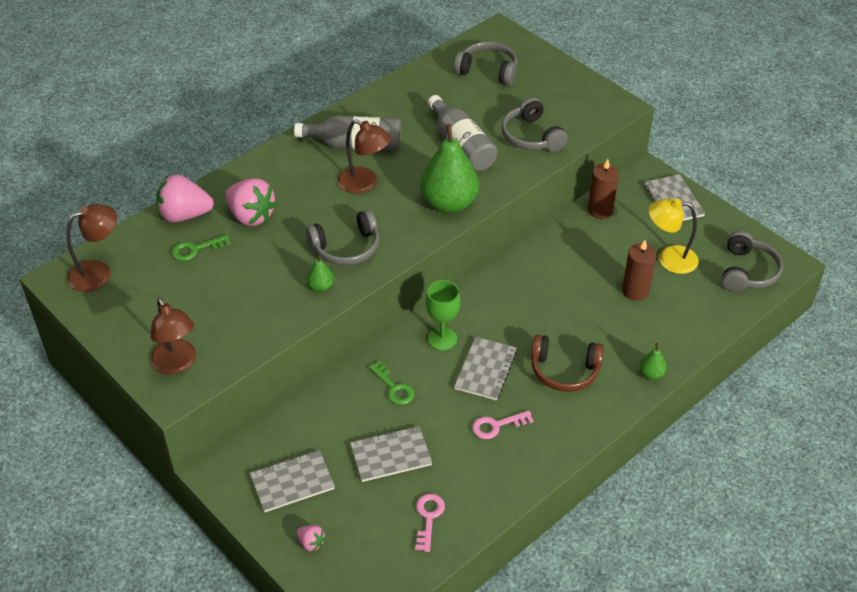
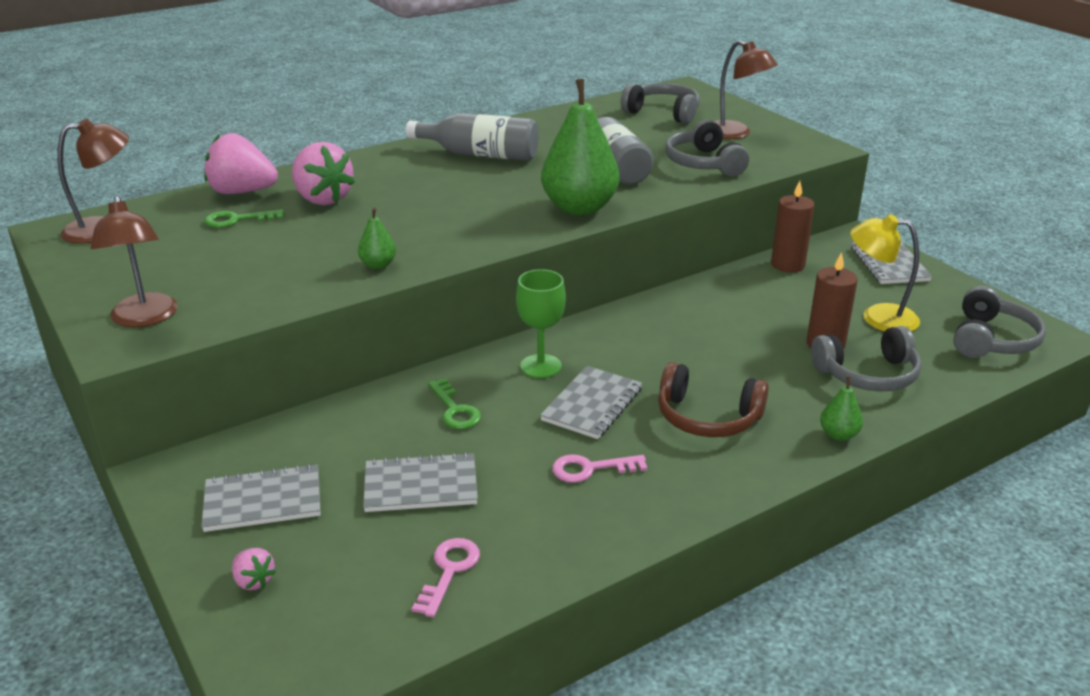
camera: 10 degrees right, 15 degrees down
grey headphones [306,209,380,266] -> grey headphones moved to [811,326,922,391]
brown lamp [337,119,391,194] -> brown lamp moved to [714,40,778,139]

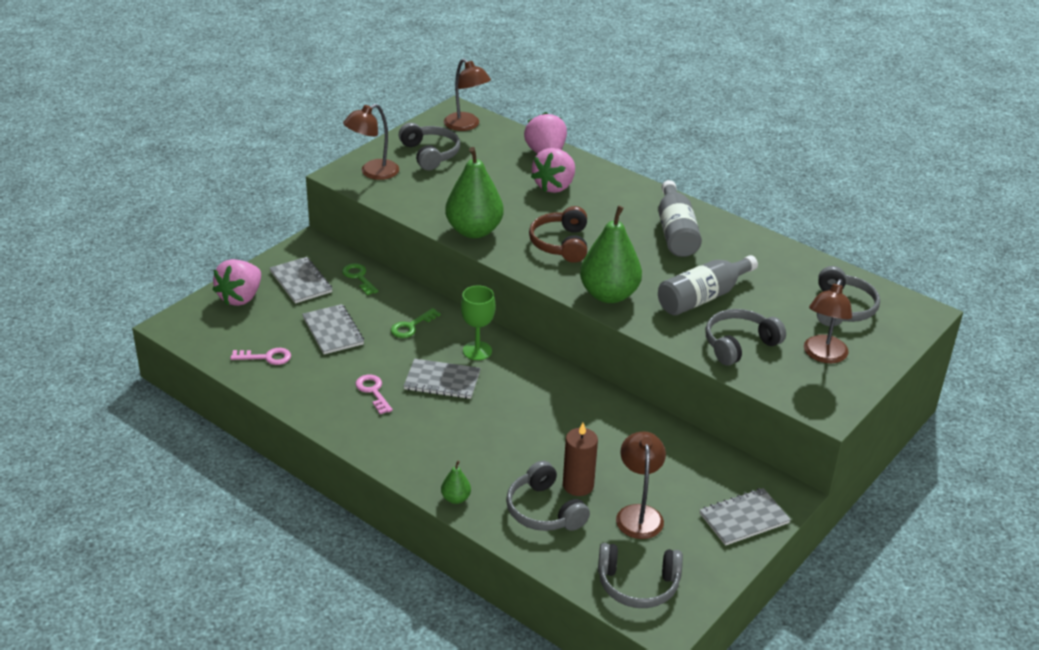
camera: 70 degrees right, 5 degrees up
green key [204,209,284,228] -> green key moved to [342,263,378,295]
pink strawberry [232,548,276,590] -> pink strawberry [213,259,261,306], size x2.13
green pear [358,208,396,269] -> green pear [445,147,504,238], size x2.27
brown headphones [658,362,769,437] -> brown headphones moved to [529,206,587,263]
brown candle [771,181,815,272] -> none
yellow lamp [850,214,920,331] -> brown lamp [616,431,666,539]
none -> grey headphones [399,123,460,171]

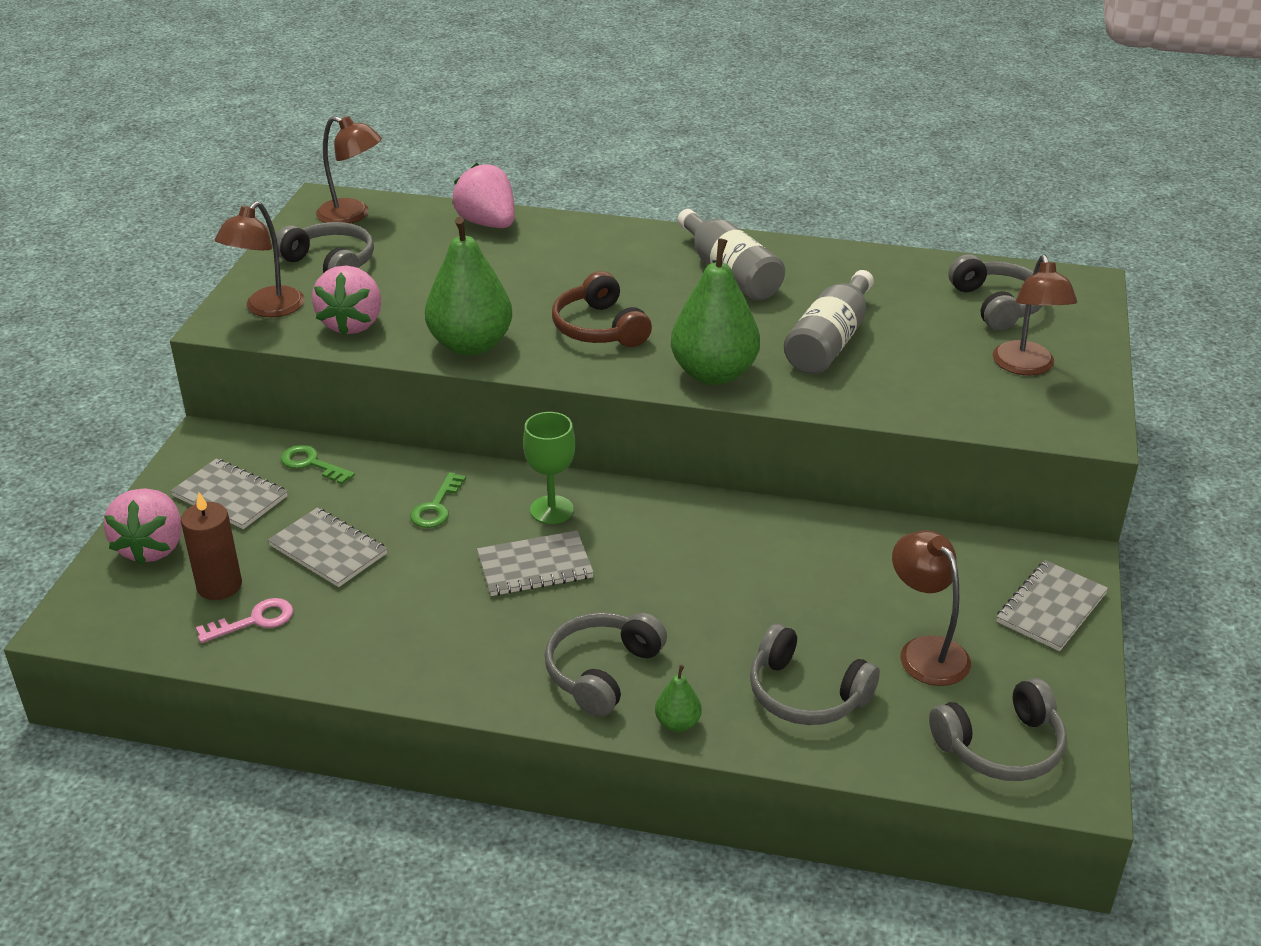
camera: 25 degrees left, 0 degrees up
pink key [355,375,393,414] -> none
pink strawberry [531,148,575,193] -> pink strawberry moved to [312,266,381,335]
brown candle [563,423,598,496] -> brown candle moved to [181,492,242,600]
grey headphones [705,309,786,366] -> grey headphones moved to [545,612,667,717]

